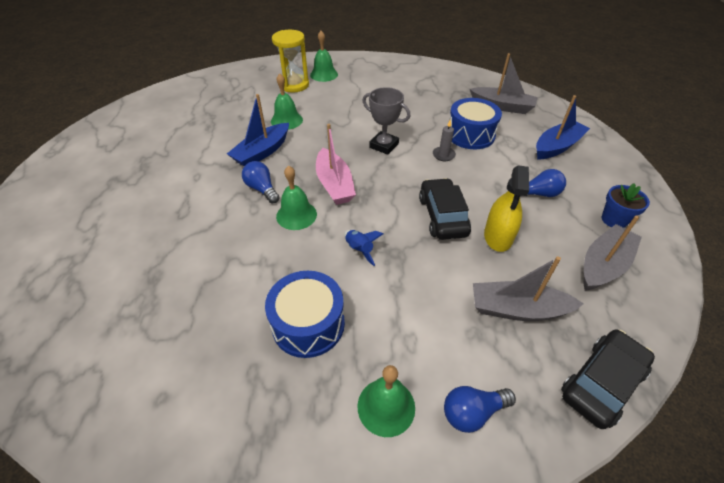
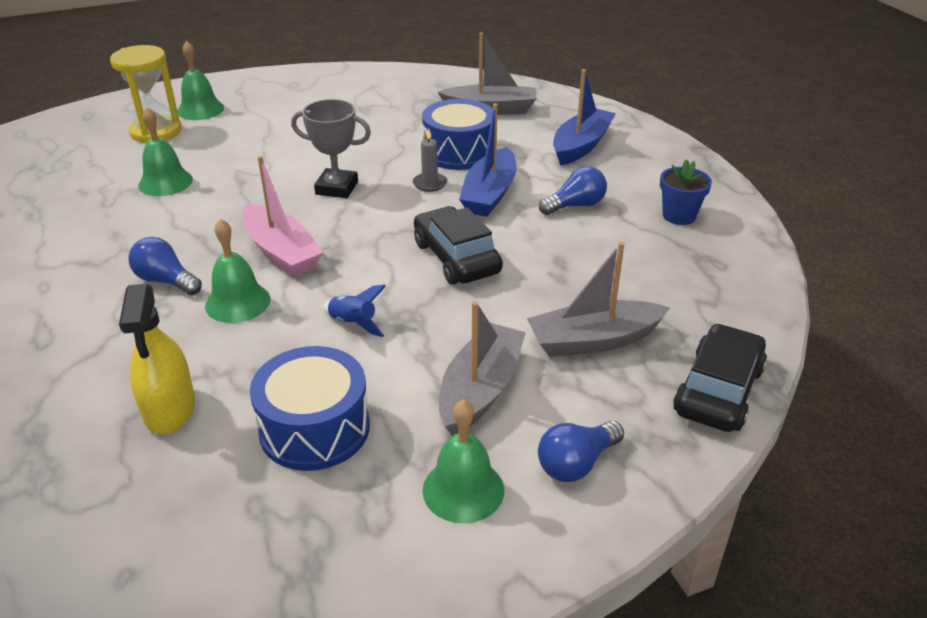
camera: 20 degrees left, 10 degrees down
blue boat [227,94,289,166] -> blue boat moved to [459,103,516,217]
yellow spray bottle [484,165,529,252] -> yellow spray bottle moved to [119,284,195,434]
grey boat [583,215,642,291] -> grey boat moved to [439,301,526,436]

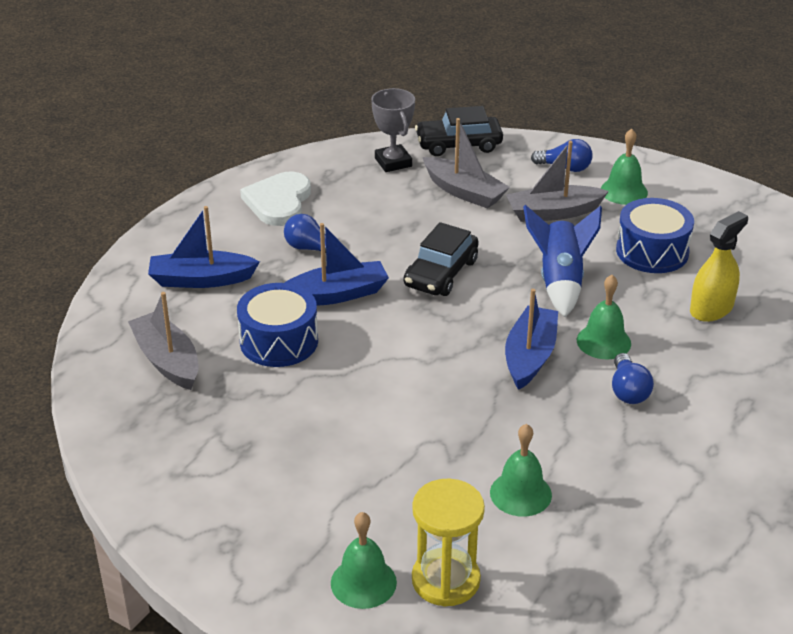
camera: 125 degrees left, 0 degrees up
pink boat [242,156,323,277] -> blue boat [505,289,558,390]
grey trophy [291,99,371,198] -> grey trophy moved to [371,88,415,172]
blue rocket [323,285,386,337] -> blue rocket [523,205,602,317], size x1.95
grey candle [413,128,447,192] -> none
blue flower pot [660,159,712,225] -> white heart [240,172,311,226]

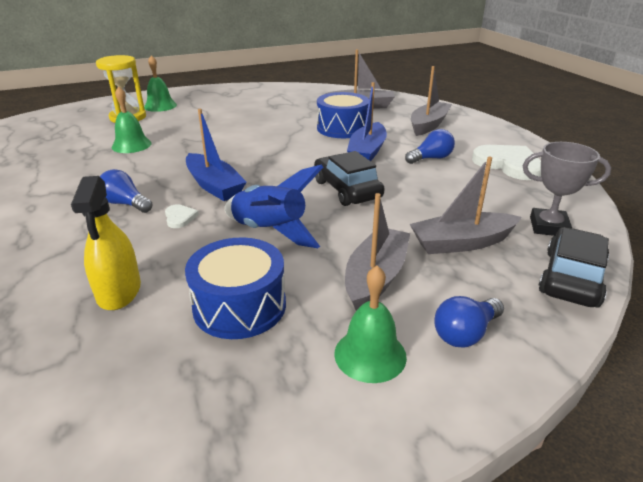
camera: 125 degrees right, 5 degrees down
blue boat [148,206,260,288] -> grey boat [411,66,452,136]
green bell [577,275,631,359] -> white heart [165,204,199,228]

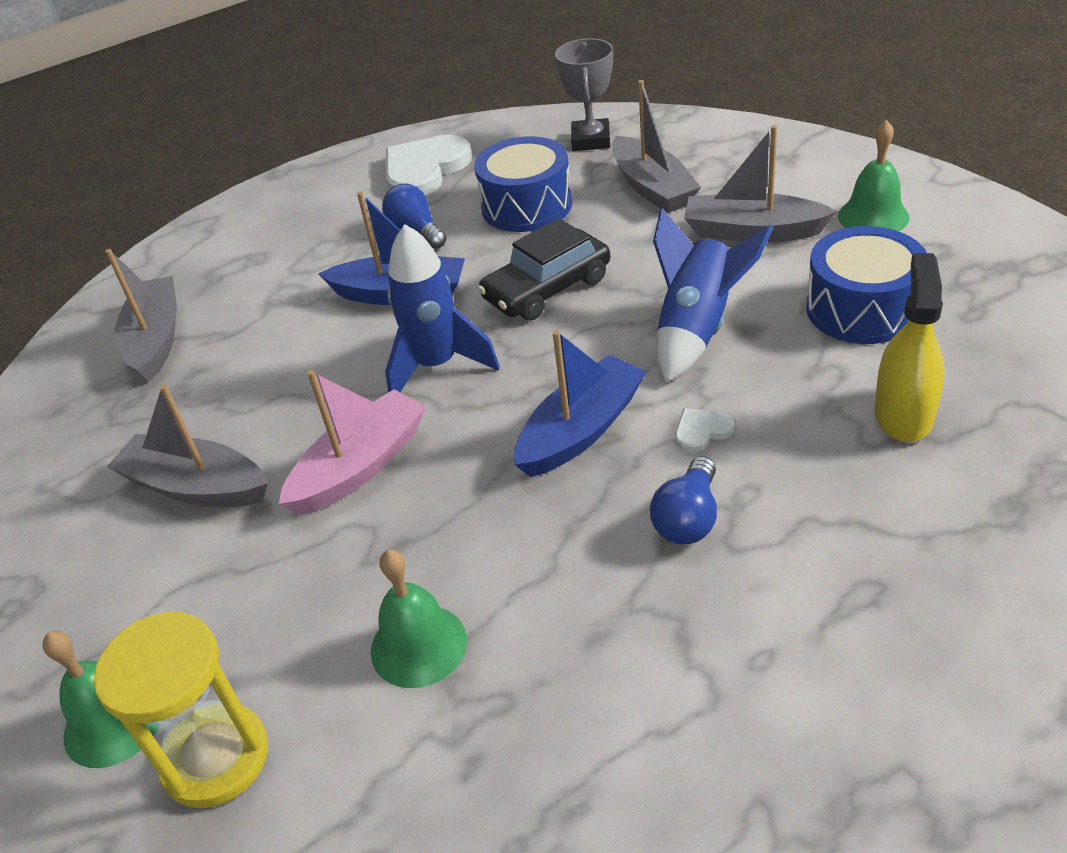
camera: 95 degrees left, 10 degrees up
yellow spray bottle [71,176,141,310] -> yellow spray bottle turned 60 degrees counterclockwise [874,253,944,442]
blue drum [317,92,369,138] -> blue drum moved to [474,136,572,232]
grey boat [411,66,452,136] -> grey boat moved to [107,384,268,507]
blue light bulb [434,296,504,348] -> none
black car [539,227,609,308] -> none
none -> pink boat [279,370,426,515]
none -> blue rocket [385,224,500,393]

